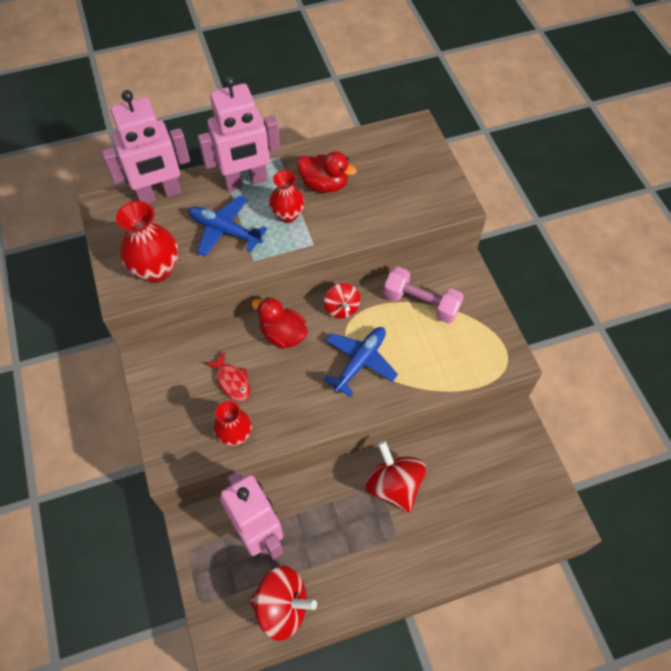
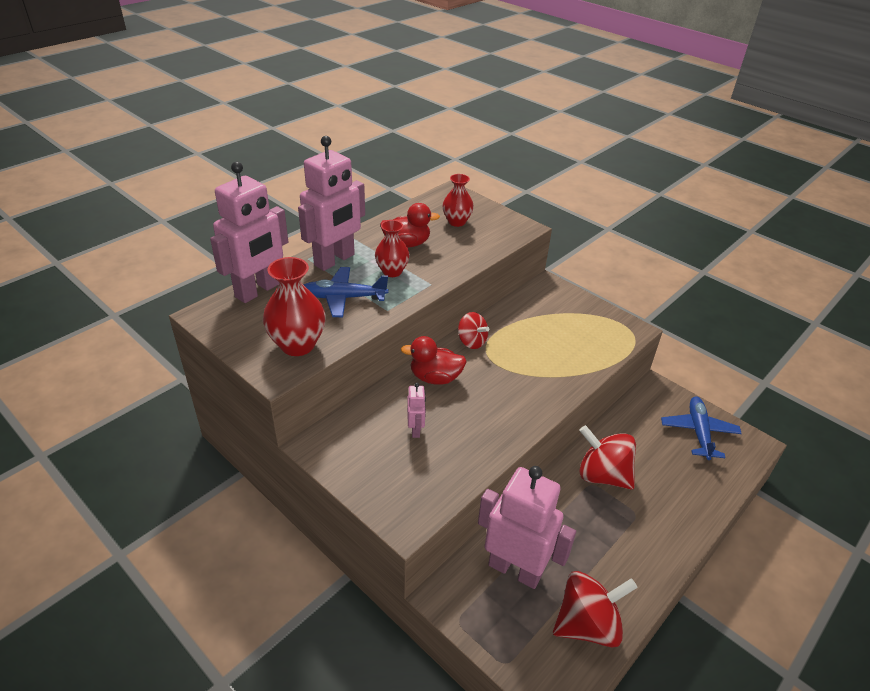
camera: 30 degrees left, 20 degrees down
red fish [205,352,250,401] -> pink robot [407,383,426,438]
red vase [213,401,252,446] -> red vase moved to [442,174,474,227]
blue plane [323,327,398,397] -> blue plane moved to [661,397,742,460]
pink dumbbell [384,267,464,324] -> none

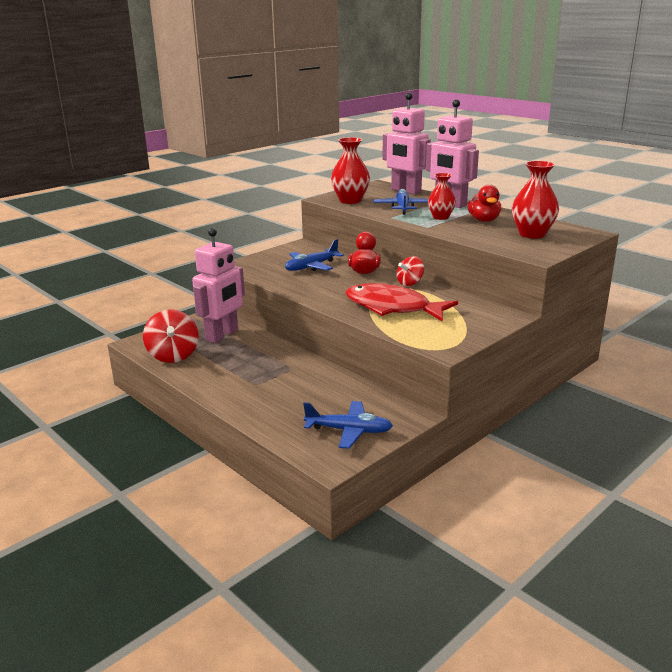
camera: 95 degrees right, 15 degrees down
pink robot [407,383,426,438] -> blue plane [285,239,344,271]
red vase [442,174,474,227] -> red vase [512,161,559,239], size x1.52
red spinning top [579,425,636,490] -> none
none -> red fish [345,283,458,322]

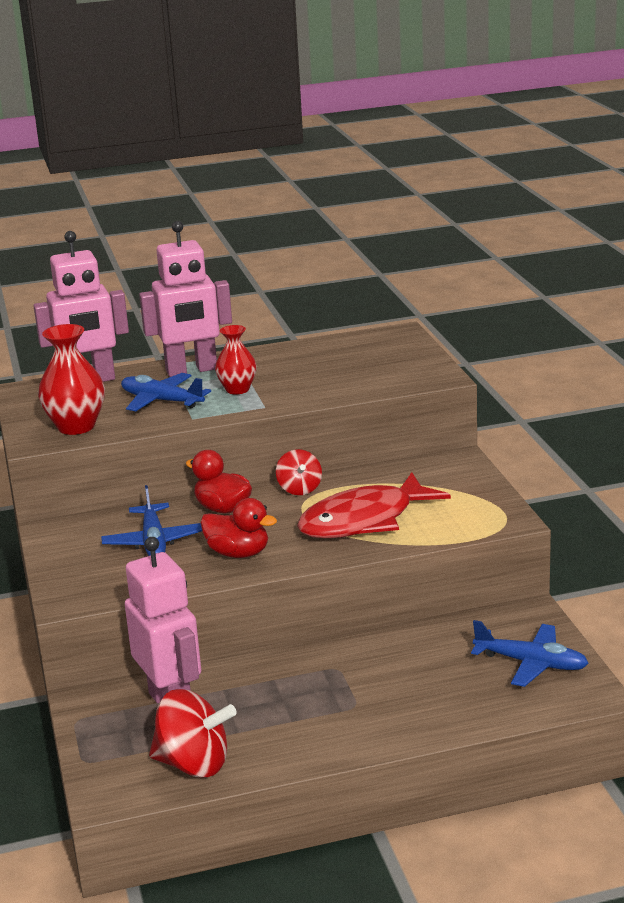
camera: 60 degrees left, 0 degrees up
blue plane [303,401,393,449] -> blue plane turned 75 degrees clockwise [471,620,588,687]
red duck [467,185,501,222] -> red duck moved to [200,498,277,558]
red vase [512,161,559,239] -> none

